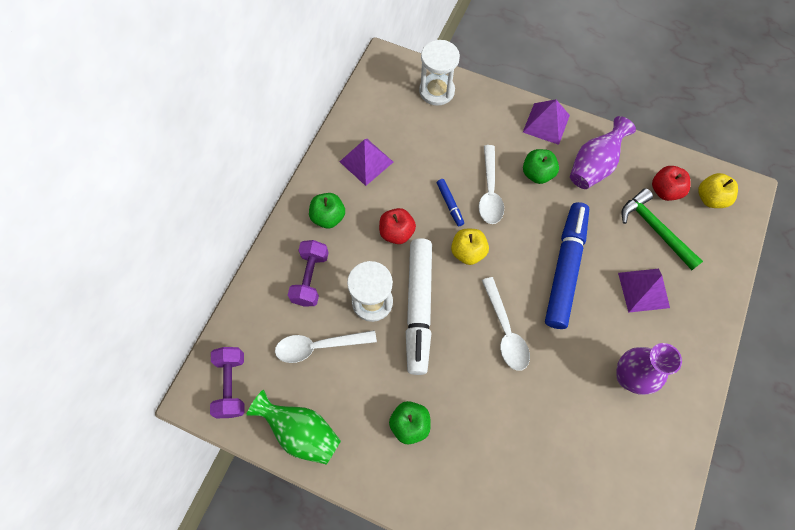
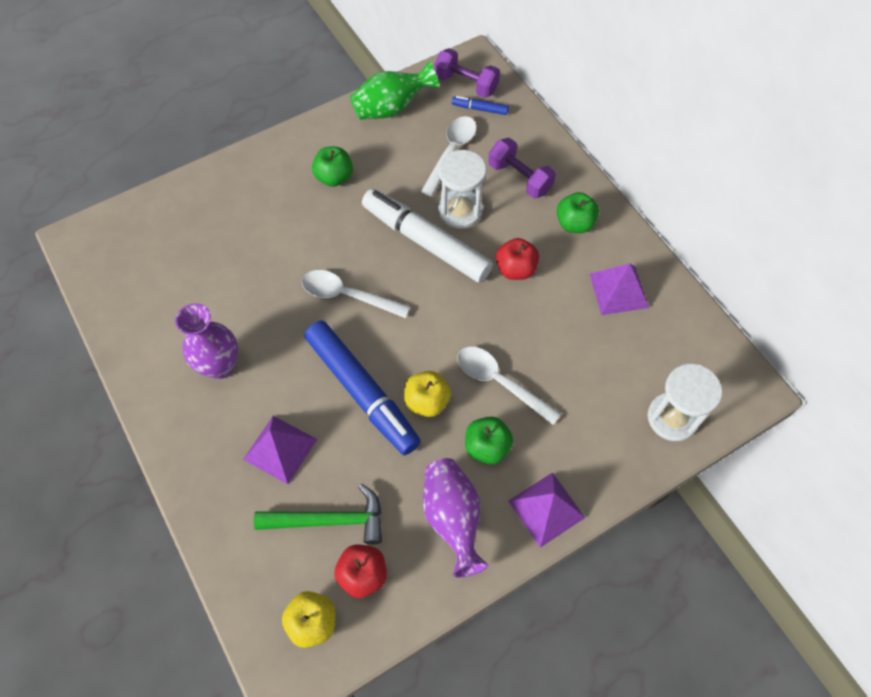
camera: 125 degrees right, 5 degrees down
blue marker [437,179,464,226] -> blue marker moved to [452,96,509,115]
yellow apple [451,229,489,265] -> yellow apple moved to [404,371,451,417]

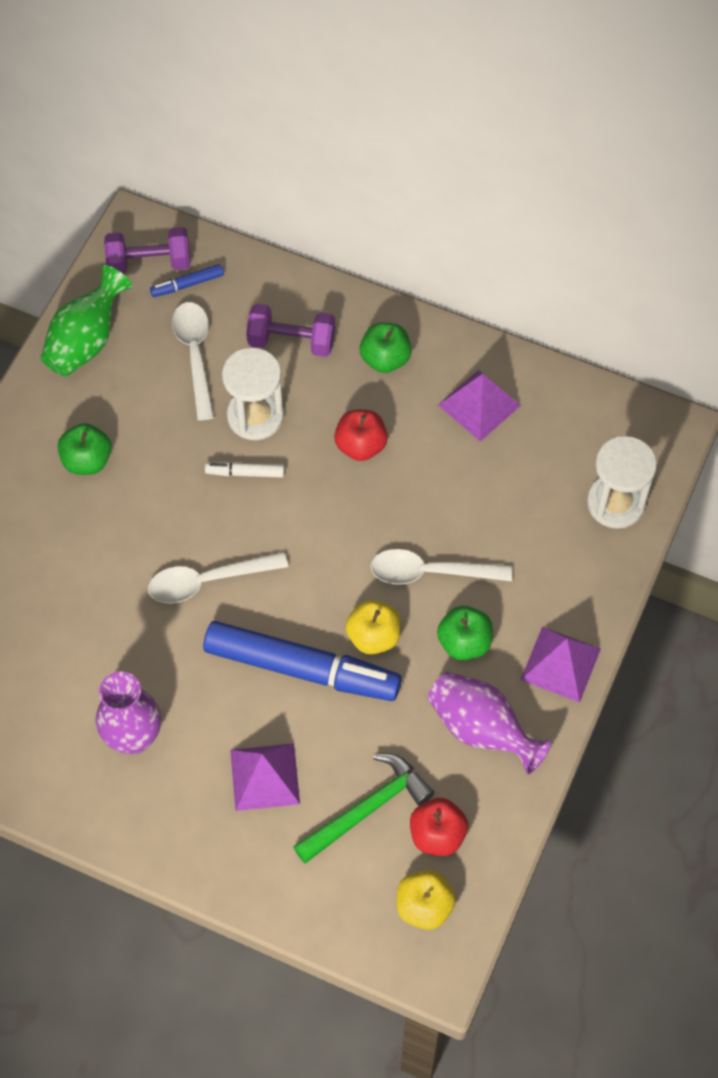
camera: 35 degrees left, 0 degrees up
white marker [362,189,493,283] -> white marker [205,462,285,478], size x0.42

